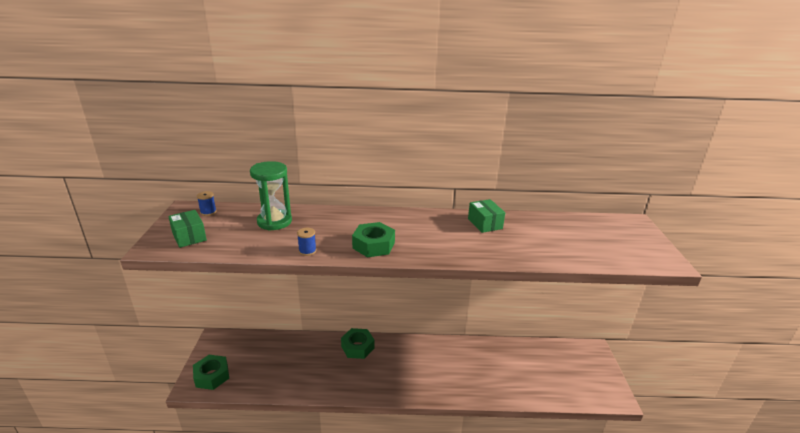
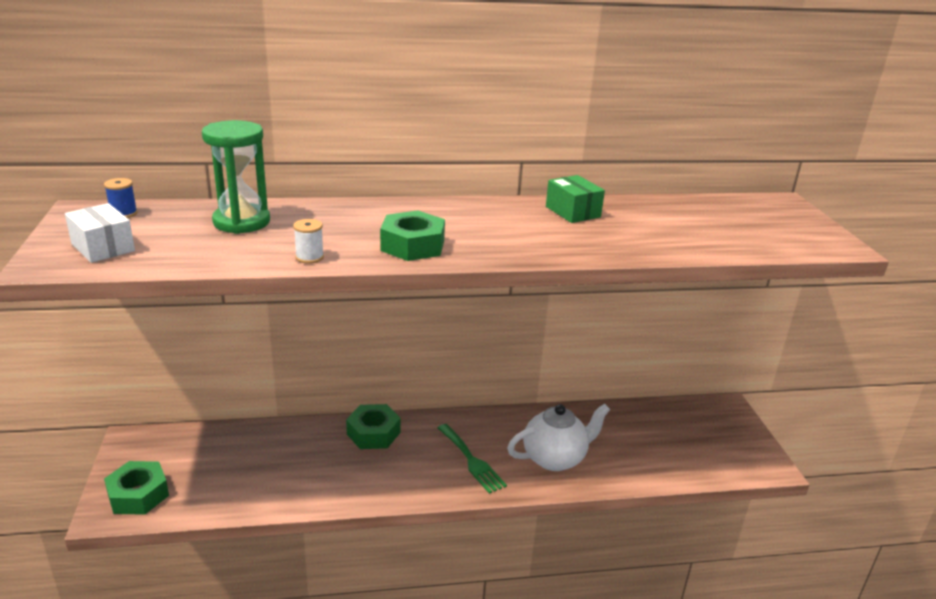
camera: 10 degrees left, 0 degrees up
green box [168,210,207,248] -> white box [65,203,135,263]
blue spool [297,228,316,256] -> white spool [293,219,324,264]
none -> green fork [438,424,507,494]
none -> white teapot [507,404,610,471]

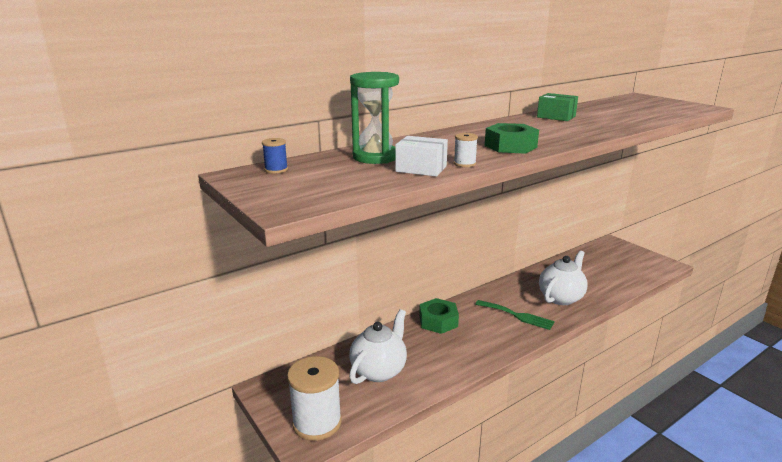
camera: 25 degrees left, 5 degrees down
white box [65,203,135,263] -> white box moved to [395,136,448,177]
green nut [104,461,169,515] -> white spool [287,356,342,441]
none -> white teapot [349,309,407,384]

